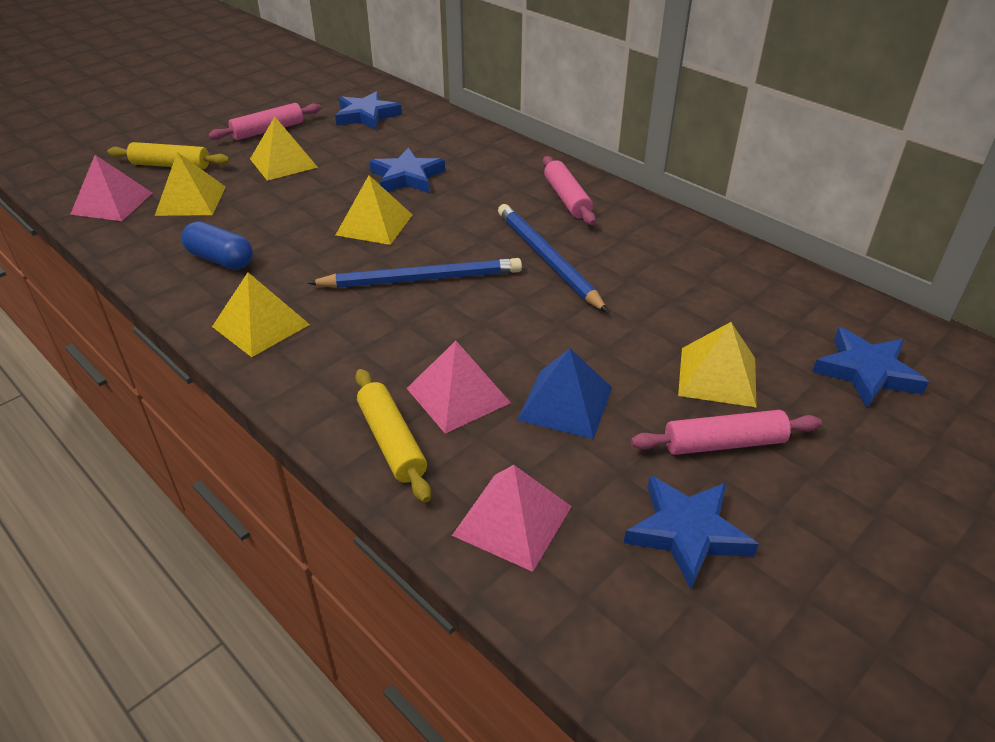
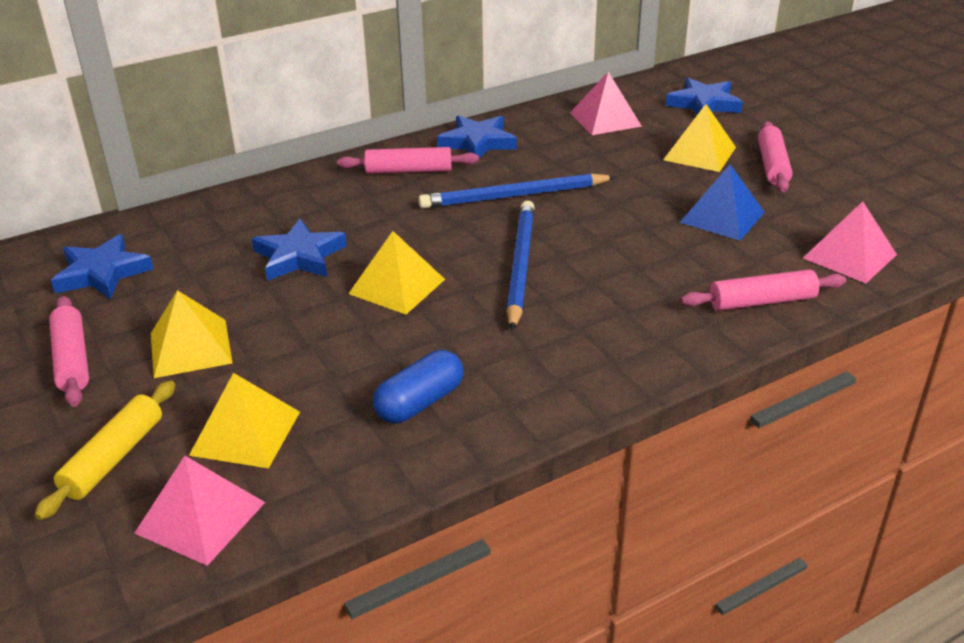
camera: 75 degrees left, 5 degrees down
yellow pyramid [212,272,310,357] -> none
yellow rolling pin [355,369,431,503] -> pink rolling pin [681,269,846,311]
pink pyramid [407,341,511,434] -> pink pyramid moved to [570,72,642,135]
blue star [624,475,759,589] -> blue star moved to [437,115,517,158]

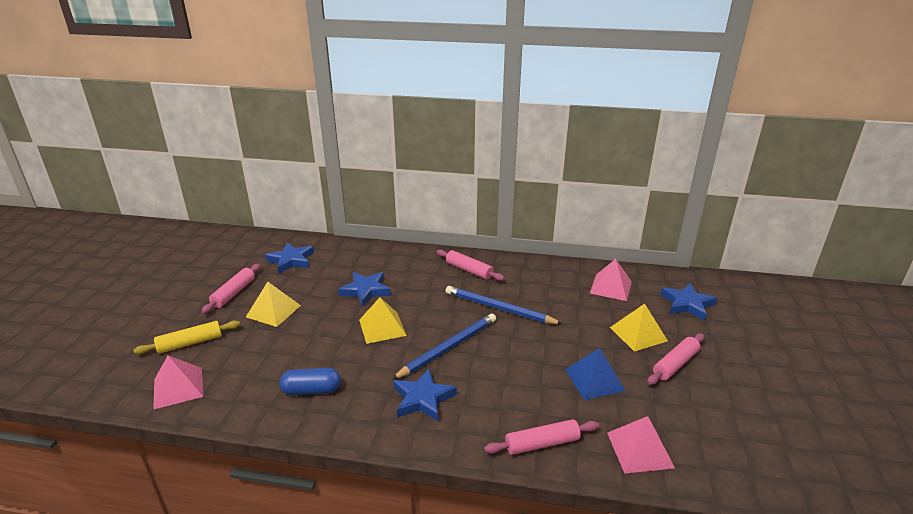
camera: 40 degrees right, 5 degrees down
yellow pyramid [189,373,300,469] -> none
blue star [437,115,517,158] -> blue star moved to [393,369,457,421]
pink rolling pin [681,269,846,311] -> pink rolling pin turned 45 degrees counterclockwise [484,419,599,455]

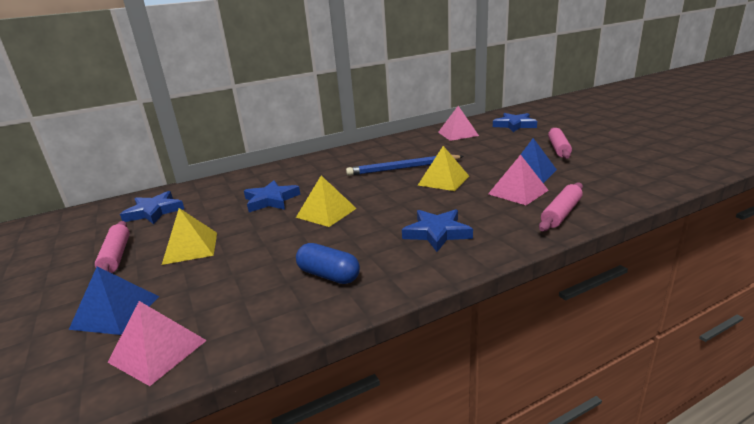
camera: 35 degrees left, 5 degrees down
yellow rolling pin [133,320,240,354] -> blue pyramid [69,266,159,335]
blue capsule [280,368,341,395] -> blue capsule turned 75 degrees clockwise [296,243,360,284]
blue pencil [392,314,496,380] -> none
pink rolling pin [437,249,505,281] -> none
pink pyramid [607,416,675,473] -> pink pyramid moved to [488,155,549,205]
yellow pyramid [610,304,668,352] -> yellow pyramid moved to [418,146,469,191]

